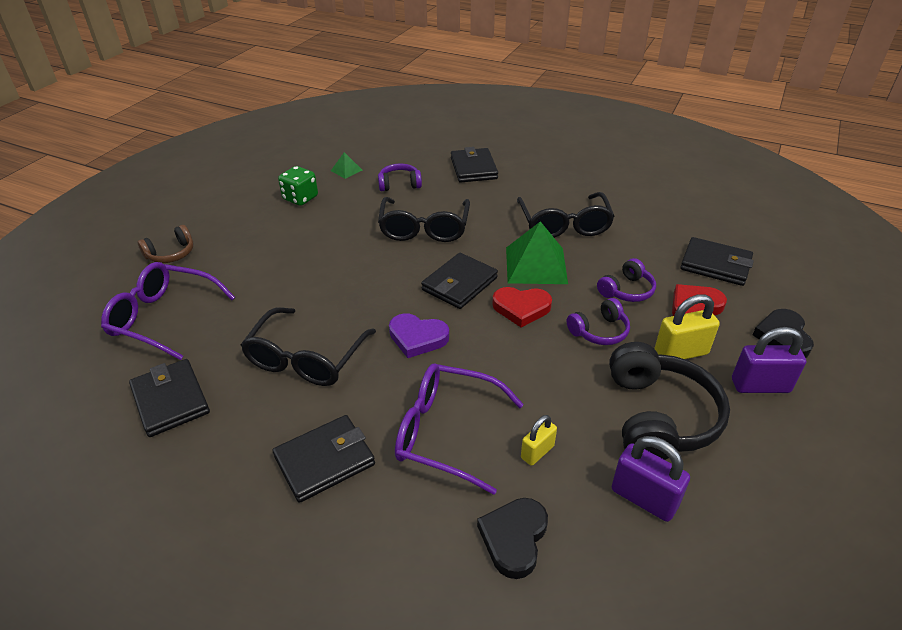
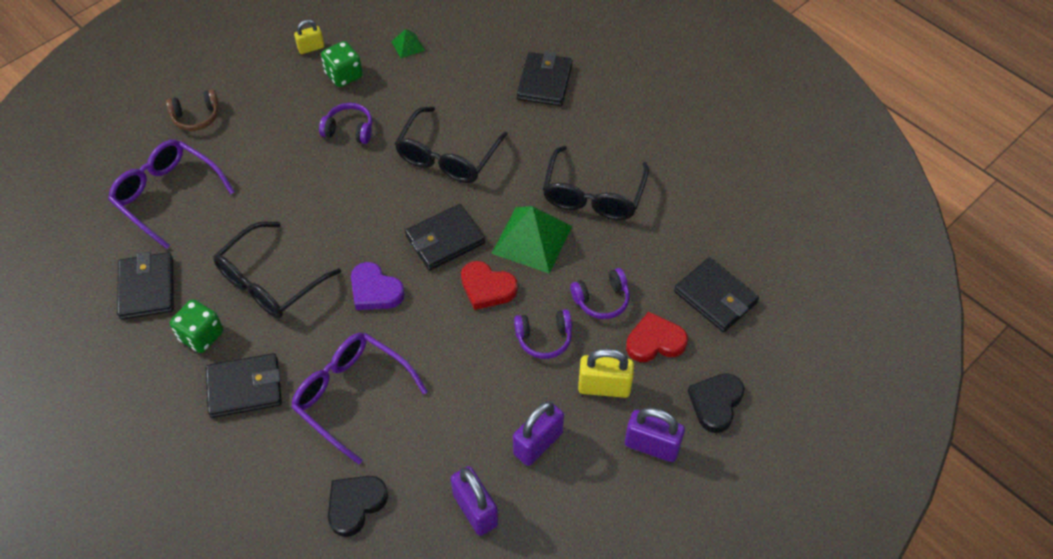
camera: 20 degrees right, 15 degrees up
purple headphones [378,164,422,191] -> purple headphones moved to [319,103,372,144]
yellow padlock [521,415,557,466] -> yellow padlock moved to [294,20,324,54]
black headphones [609,342,730,460] -> purple padlock [513,401,564,466]
none -> green dice [170,299,223,353]

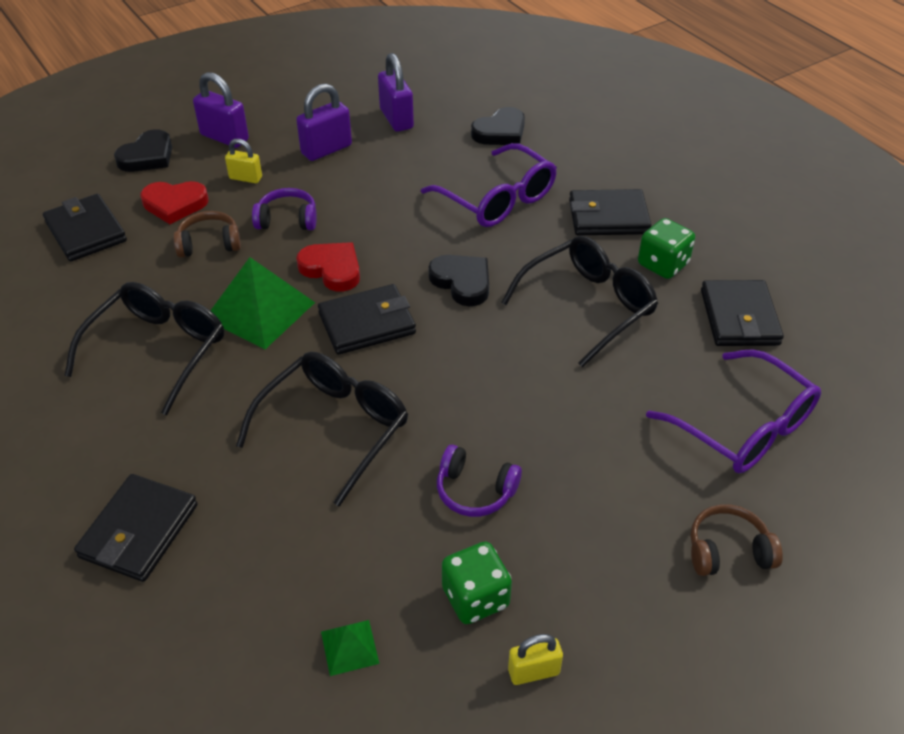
camera: 170 degrees left, 10 degrees down
purple heart [351,262,405,310] -> black heart [428,255,489,306]
purple headphones [570,268,630,319] -> brown headphones [173,211,241,258]
yellow padlock [578,348,634,398] -> yellow padlock [225,139,262,183], size x0.61

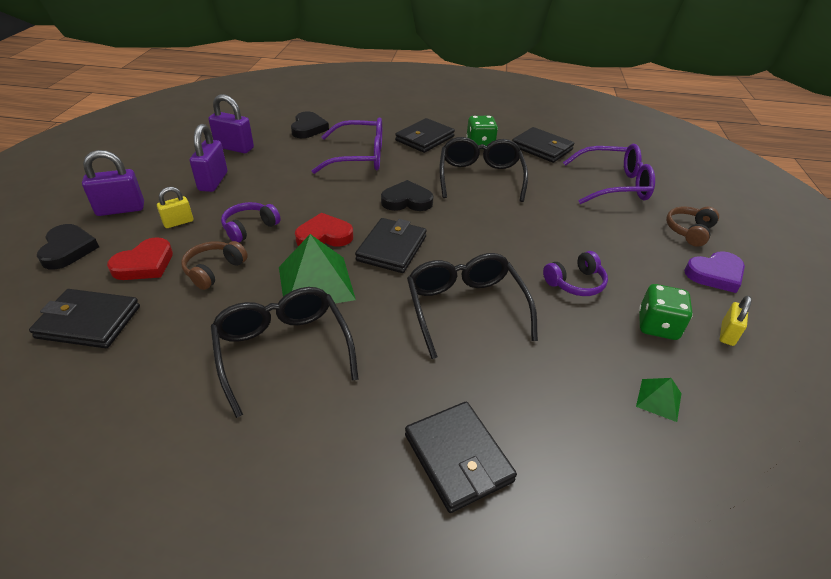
camera: 50 degrees left, 5 degrees down
none -> purple heart [684,251,745,293]

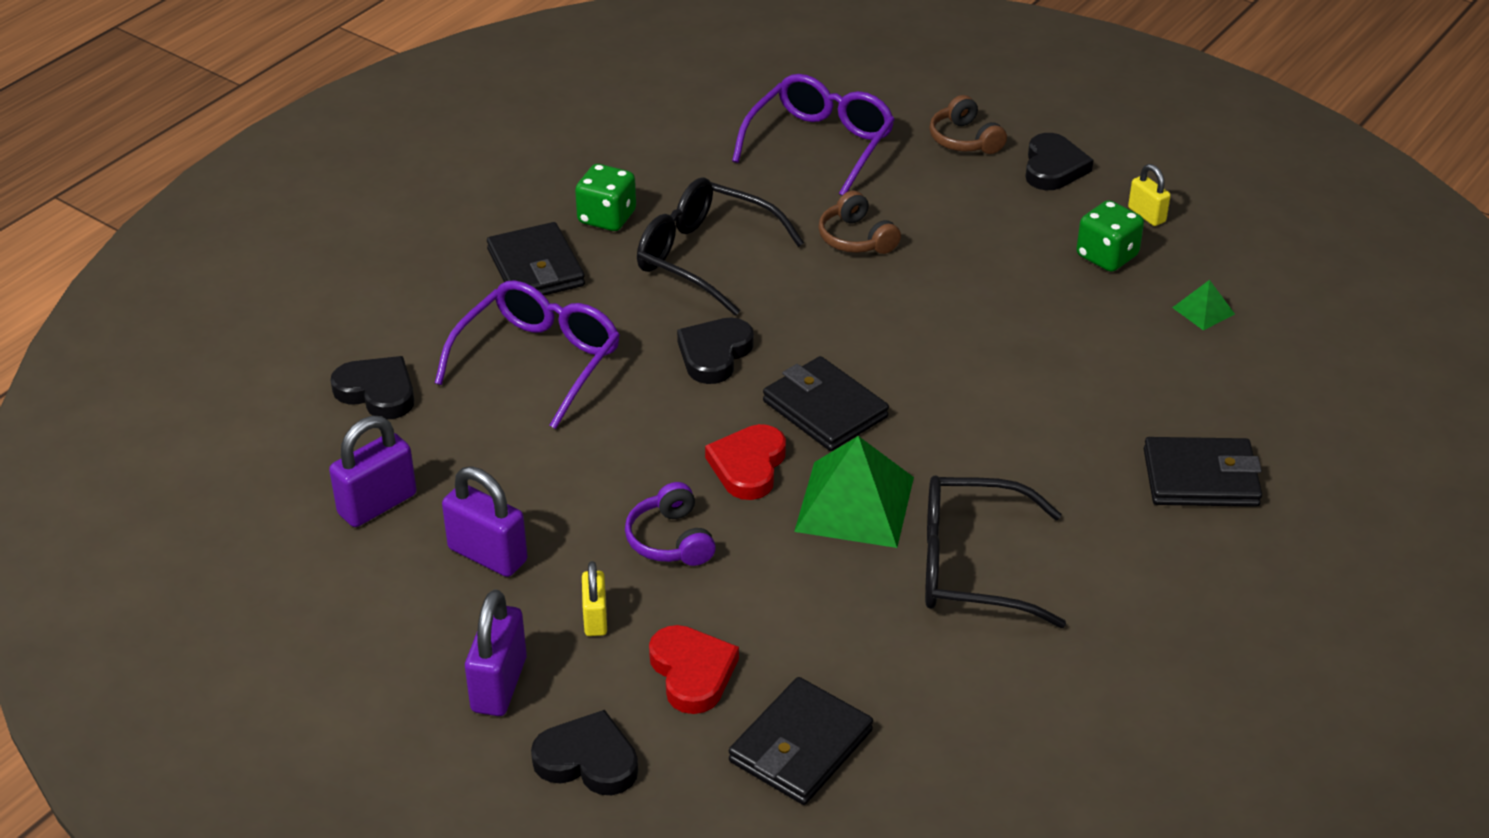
camera: 60 degrees left, 0 degrees up
brown headphones [181,241,248,290] -> brown headphones moved to [818,191,901,254]
black glasses [407,253,538,359] -> none
black wallet [512,127,574,163] -> none
purple headphones [543,251,608,296] -> none
purple heart [684,251,745,293] -> black heart [1025,133,1094,190]

